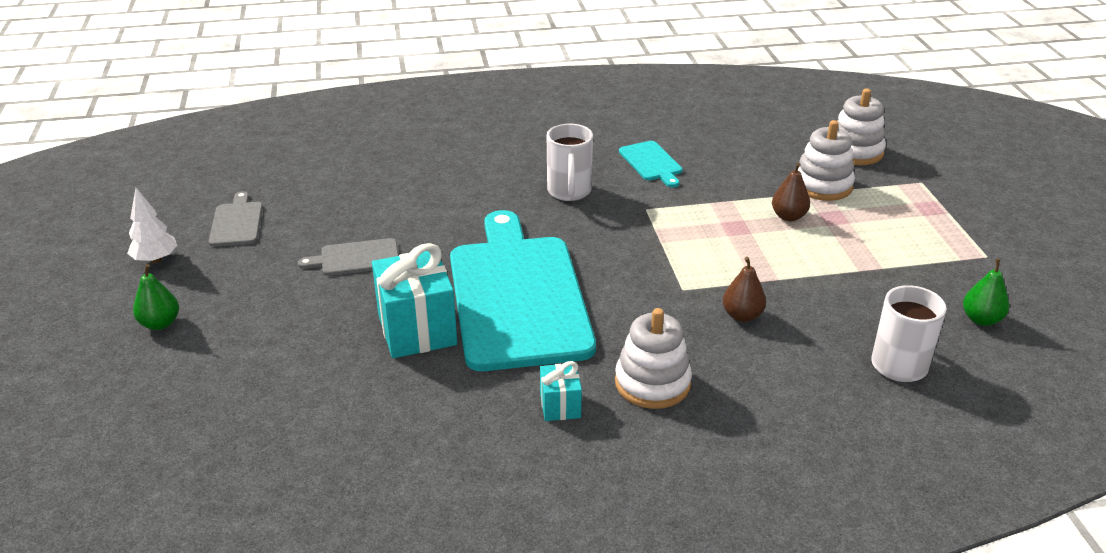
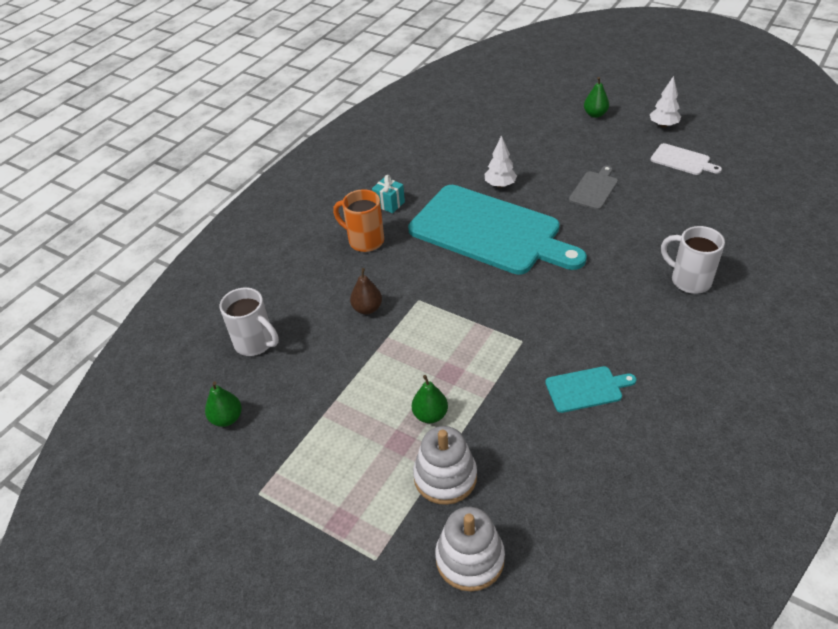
camera: 135 degrees right, 10 degrees up
grey cutting board [209,191,263,247] -> white cutting board [650,143,722,175]
turquoise gift [372,243,457,358] -> white tree [485,135,517,188]
white mug [547,124,593,201] -> white mug moved to [661,226,725,294]
white stacking toy [615,308,692,409] -> orange mug [333,189,384,252]
turquoise cutting board [619,141,683,188] -> turquoise cutting board turned 150 degrees clockwise [545,366,637,413]
brown pear [772,163,810,221] -> green pear [412,375,448,423]

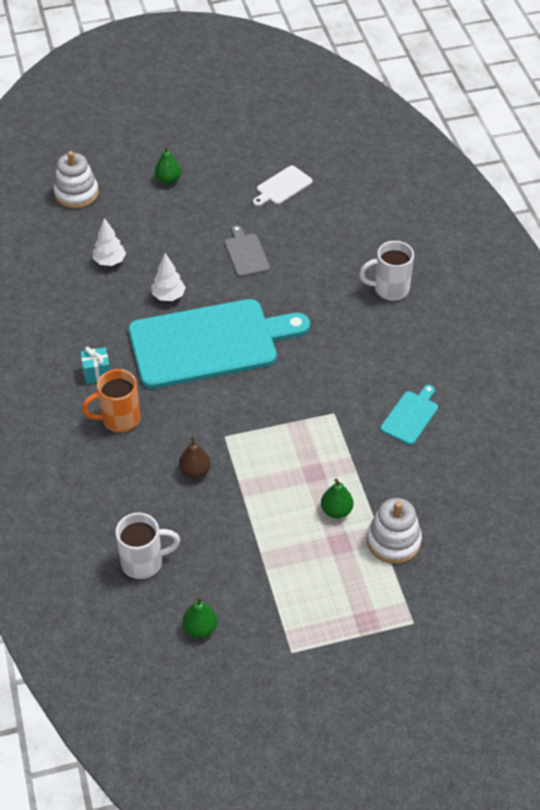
camera: 50 degrees left, 5 degrees up
white stacking toy [435,507,505,591] -> white stacking toy moved to [54,151,99,209]
white tree [650,76,681,128] -> white tree moved to [93,218,126,266]
white cutting board [650,143,722,175] -> white cutting board turned 150 degrees clockwise [253,166,313,206]

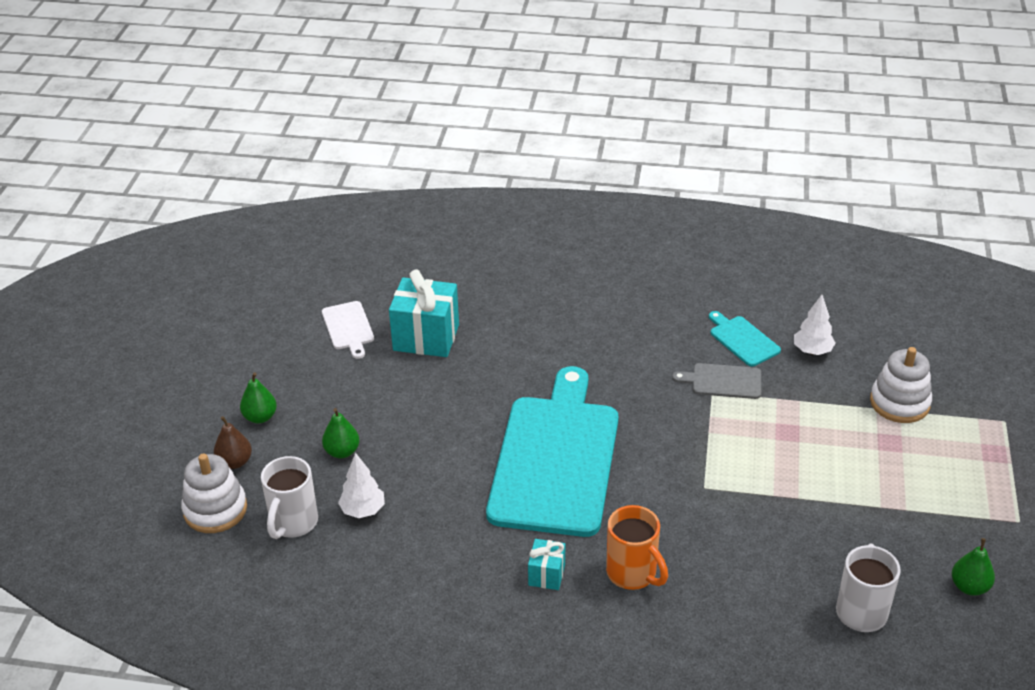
camera: 65 degrees left, 10 degrees down
orange mug [82,369,140,432] -> orange mug turned 45 degrees counterclockwise [606,505,668,590]
white tree [152,253,186,301] -> white tree moved to [794,295,835,355]
brown pear [179,436,211,479] -> brown pear moved to [214,416,252,469]
grey cutting board [225,225,270,277] -> grey cutting board moved to [672,363,761,399]
green pear [321,479,353,519] -> green pear moved to [322,408,360,458]
white mug [359,241,414,300] -> white mug moved to [261,456,318,539]
none -> turquoise gift [389,269,459,357]

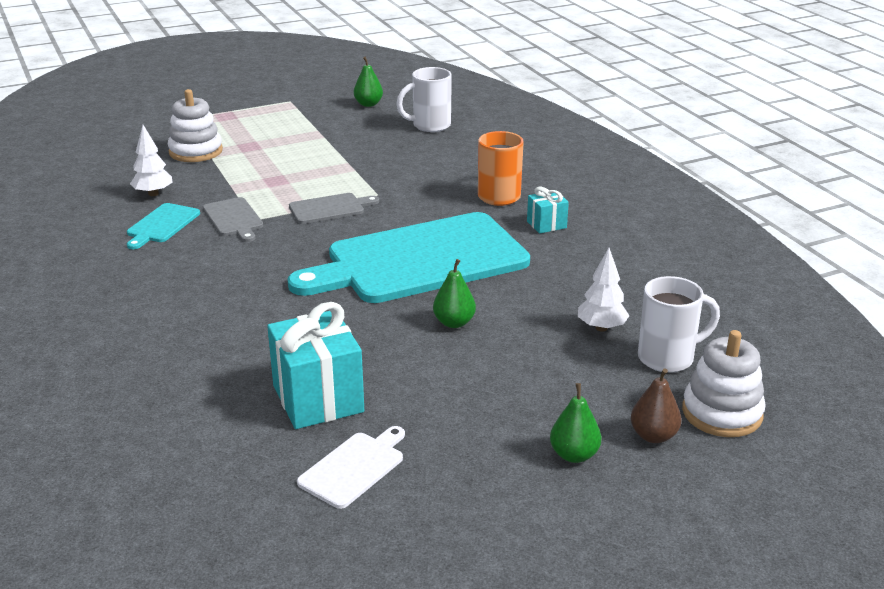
camera: 125 degrees left, 10 degrees down
green pear [322,408,360,458] -> green pear moved to [433,259,476,328]
none -> grey cutting board [289,193,379,224]

